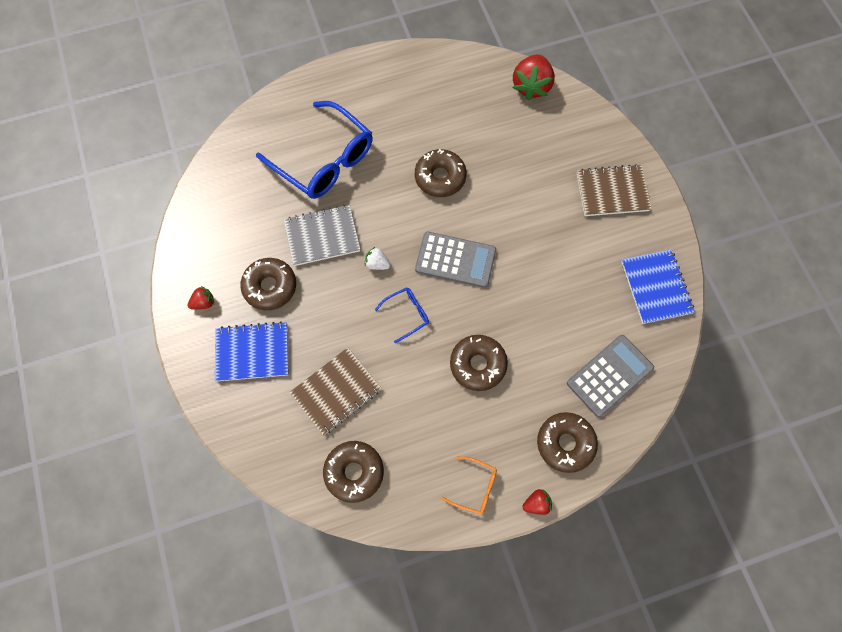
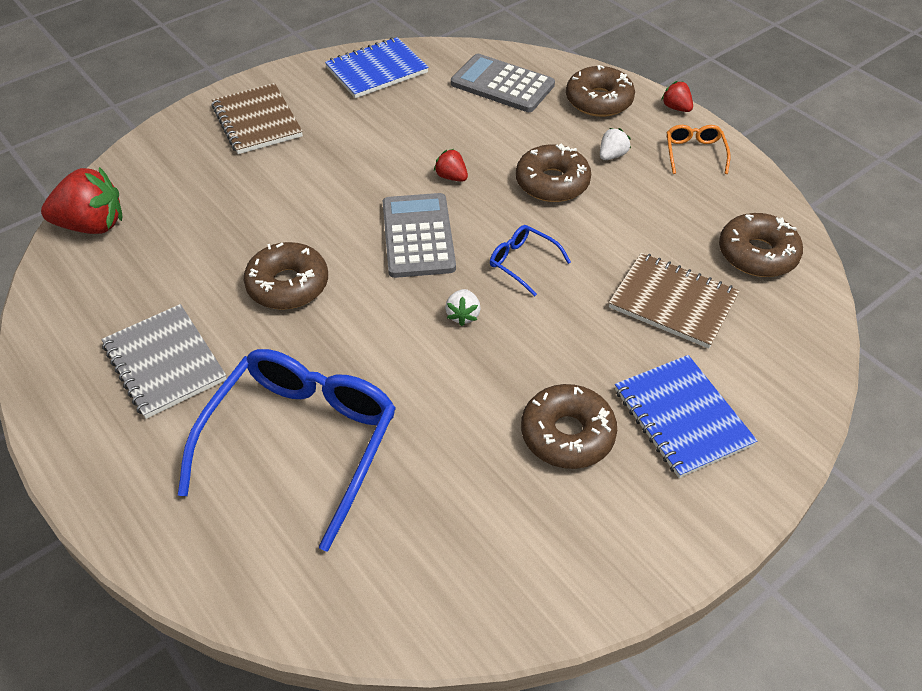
camera: 110 degrees left, 20 degrees down
red strawberry [187,286,214,310] -> red strawberry moved to [434,149,468,182]
grey notebook [284,205,361,266] -> grey notebook moved to [101,304,226,419]
none -> white strawberry [600,128,631,160]

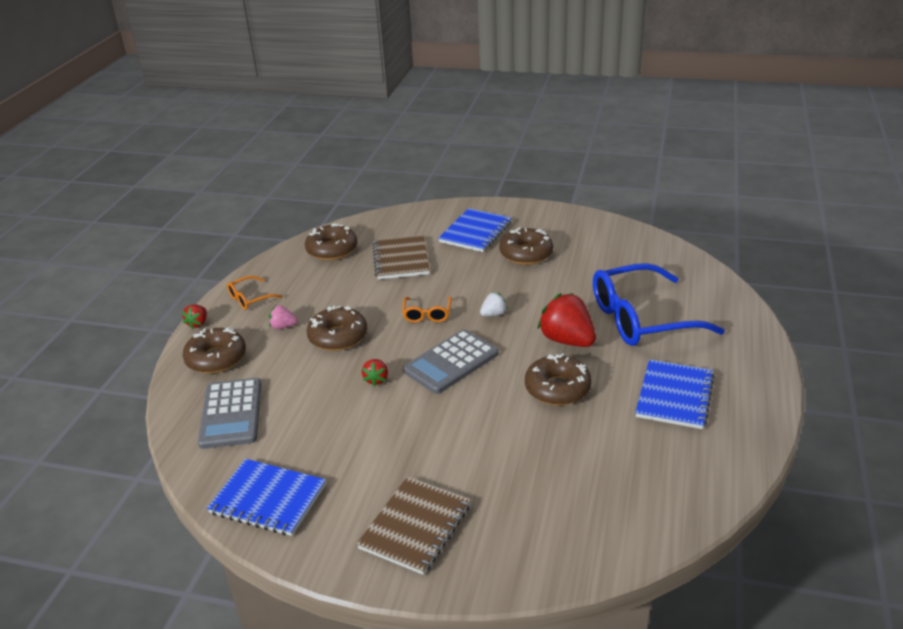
camera: 125 degrees left, 15 degrees down
red strawberry [41,167,122,234] -> red strawberry moved to [538,293,596,347]
grey notebook [101,304,226,419] -> blue notebook [635,359,715,429]
blue glasses [490,225,571,296] -> orange glasses [402,297,452,323]
white strawberry [600,128,631,160] -> pink strawberry [269,305,297,329]

